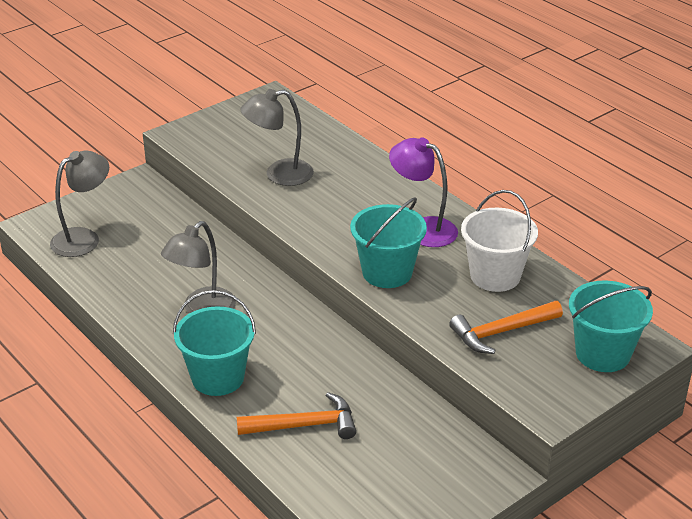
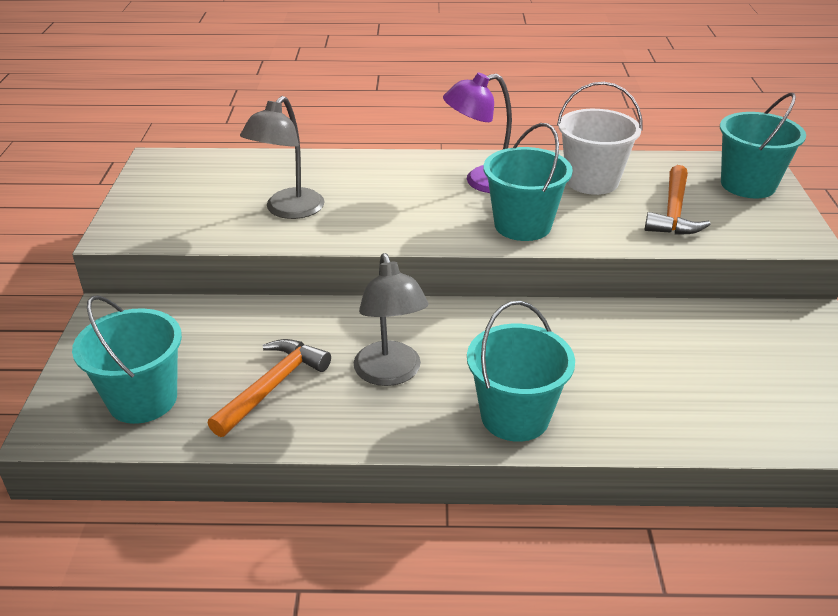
camera: 50 degrees left, 0 degrees up
grey lamp [50,150,109,257] -> turquoise bucket [72,295,182,424]
orange hammer [237,392,356,439] -> orange hammer moved to [207,339,331,437]

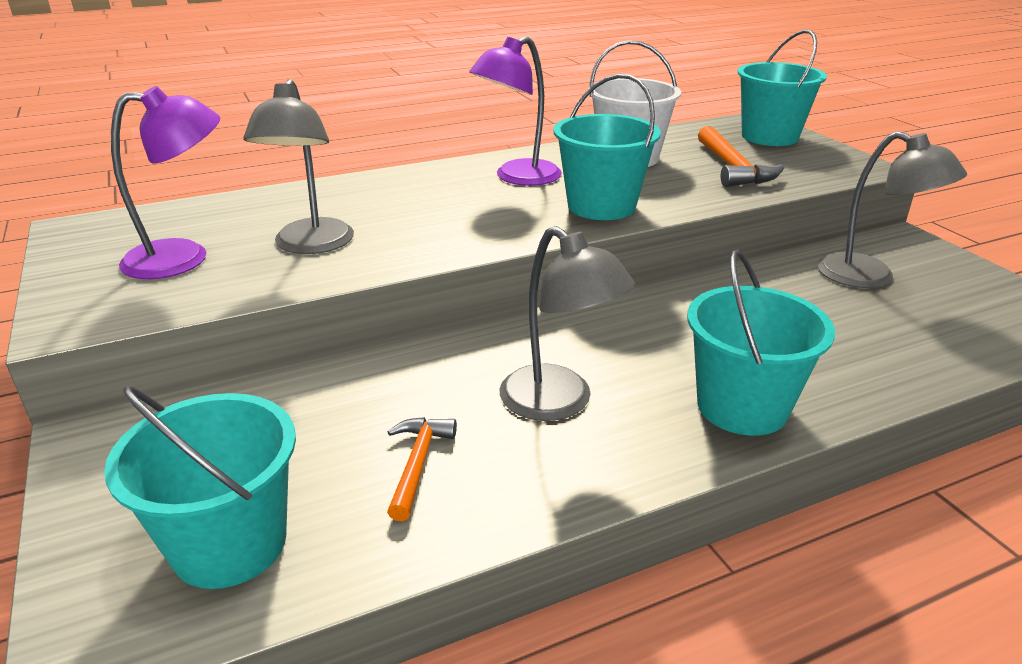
camera: 25 degrees left, 5 degrees down
orange hammer [207,339,331,437] -> orange hammer [387,417,457,521], size x0.65
none -> purple lamp [111,86,220,279]
none -> grey lamp [817,131,967,288]

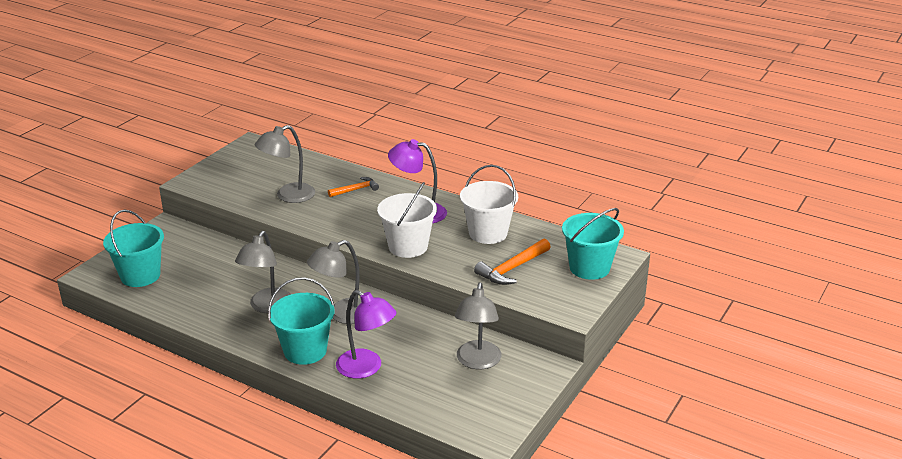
camera: 55 degrees right, 0 degrees up
purple lamp [111,86,220,279] -> purple lamp moved to [336,290,396,379]
orange hammer [387,417,457,521] -> orange hammer moved to [328,177,379,197]
turquoise bucket [553,74,661,220] -> white bucket [377,182,437,258]
none -> grey lamp [307,240,361,324]

